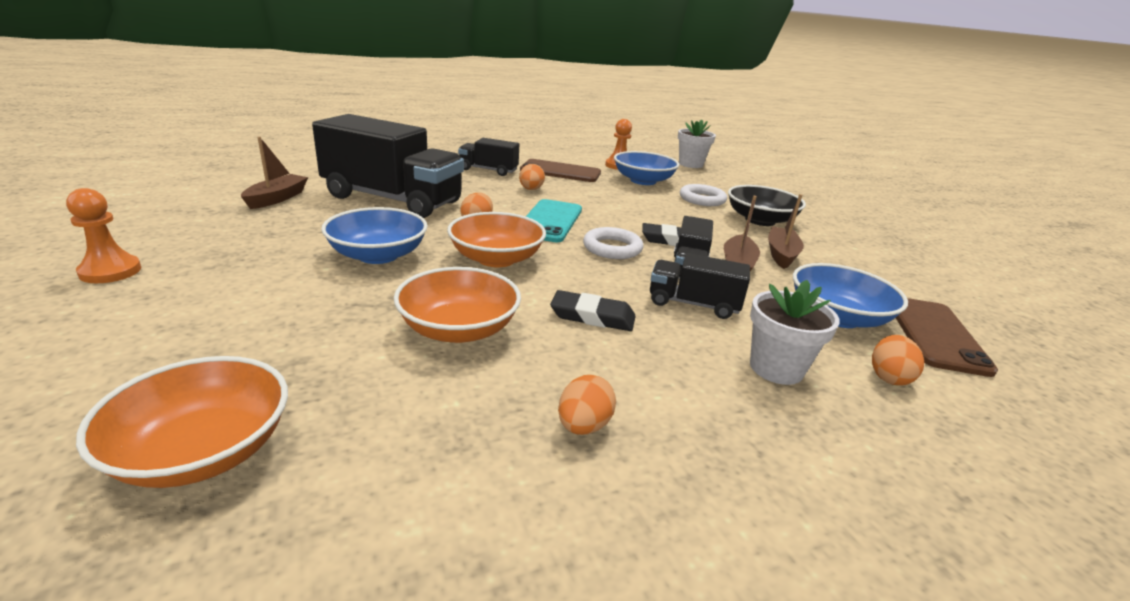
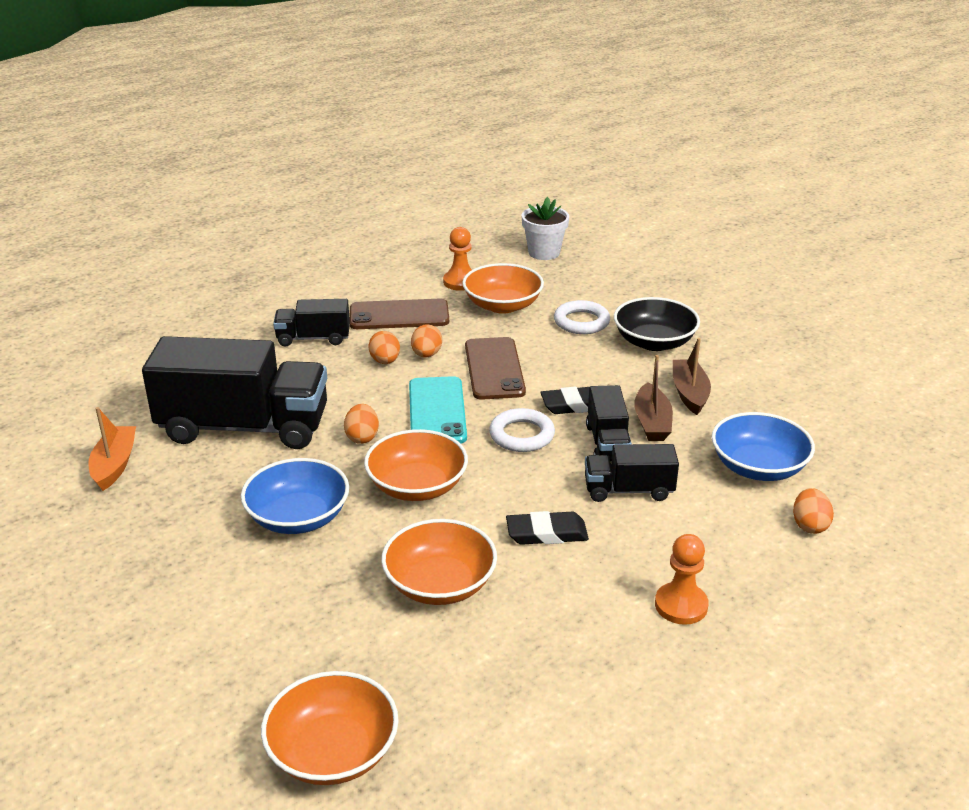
camera: 15 degrees left, 5 degrees up
orange pawn [66,188,141,283] -> orange pawn moved to [655,534,709,625]
brown boat [241,137,308,209] -> orange boat [88,407,136,491]
orange egg [558,375,616,435] -> orange egg moved to [411,324,442,358]
blue bowl [614,151,679,185] -> orange bowl [462,263,544,314]
white flower pot [750,280,840,385] -> none
brown phone [896,298,998,377] -> brown phone moved to [465,337,526,400]

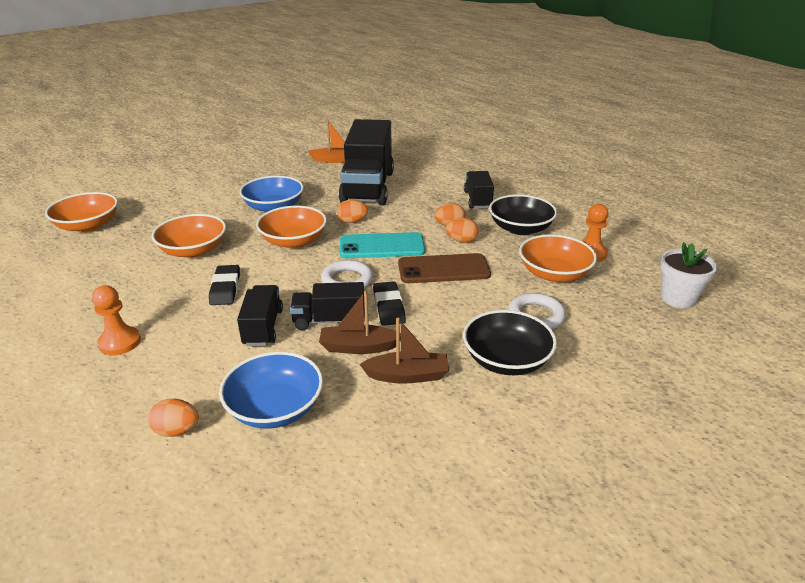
camera: 90 degrees right, 0 degrees up
brown phone [350,299,449,329] -> black bowl [489,194,557,235]

